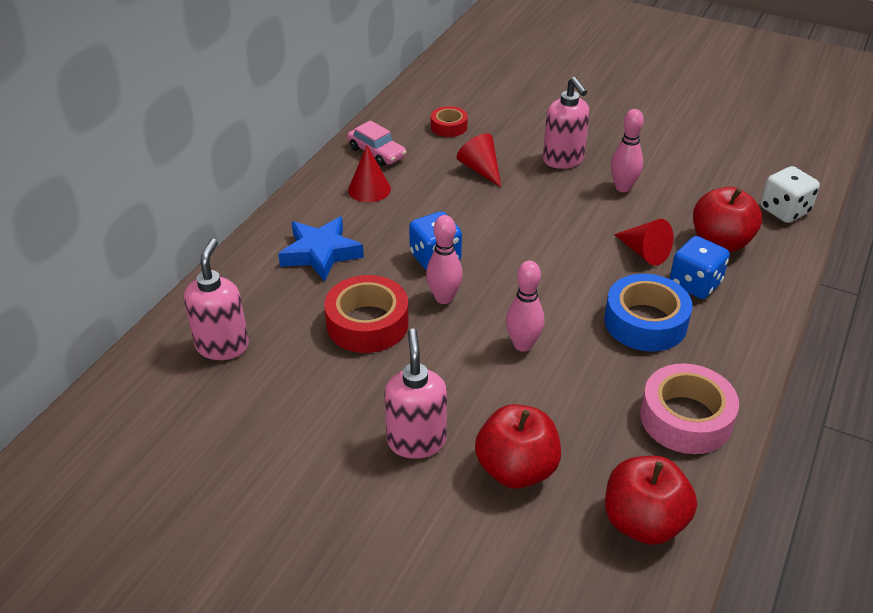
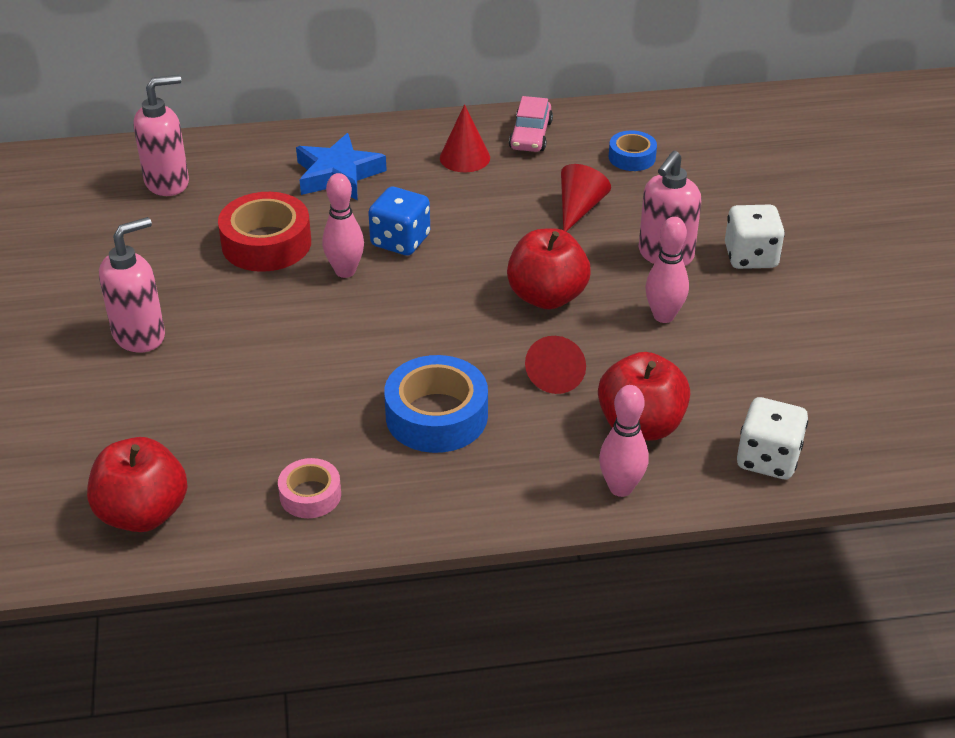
camera: 55 degrees right, 0 degrees up
red tape [431,106,468,137] -> blue tape [609,130,657,171]
red apple [475,404,561,489] -> red apple moved to [507,228,591,310]
pink bowling pin [506,261,544,352] -> pink bowling pin moved to [599,385,648,497]
pink tape [640,363,739,454] -> pink tape [278,458,341,518], size x0.57
blue dice [669,236,730,299] -> none
none -> white dice [725,205,785,269]

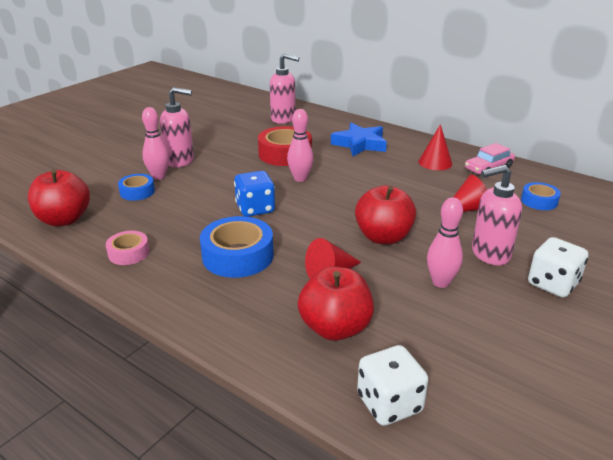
camera: 45 degrees right, 10 degrees down
blue dice [368,187,430,255] -> blue dice moved to [234,171,275,217]
pink bowling pin [599,385,648,497] -> pink bowling pin moved to [142,107,169,180]
none -> blue tape [118,174,155,201]

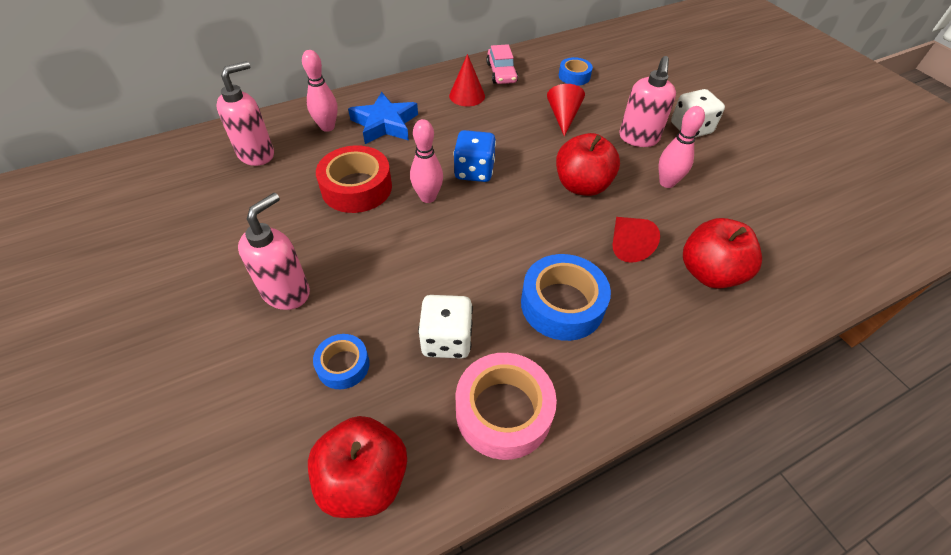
camera: 65 degrees left, 20 degrees up
pink tape [106,231,149,265] -> pink tape [456,353,557,460], size x1.76
pink bowling pin [142,107,169,180] -> pink bowling pin moved to [302,50,338,132]
blue dice [234,171,275,217] -> blue dice moved to [453,130,496,182]
white dice [357,345,429,426] -> white dice moved to [418,295,473,359]

